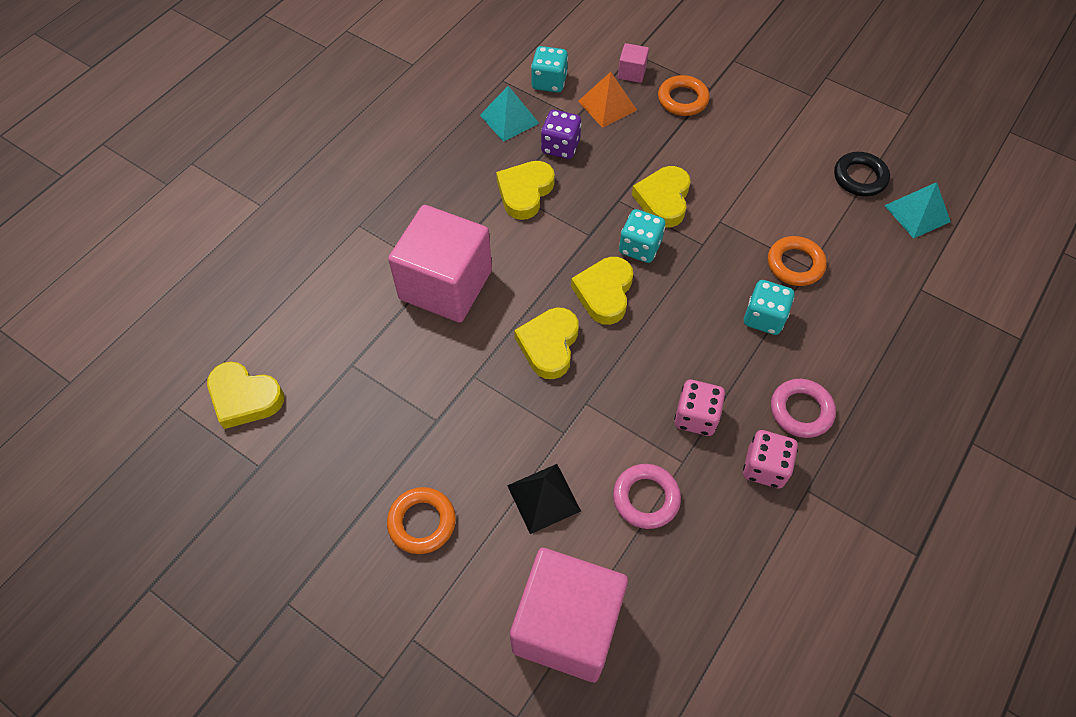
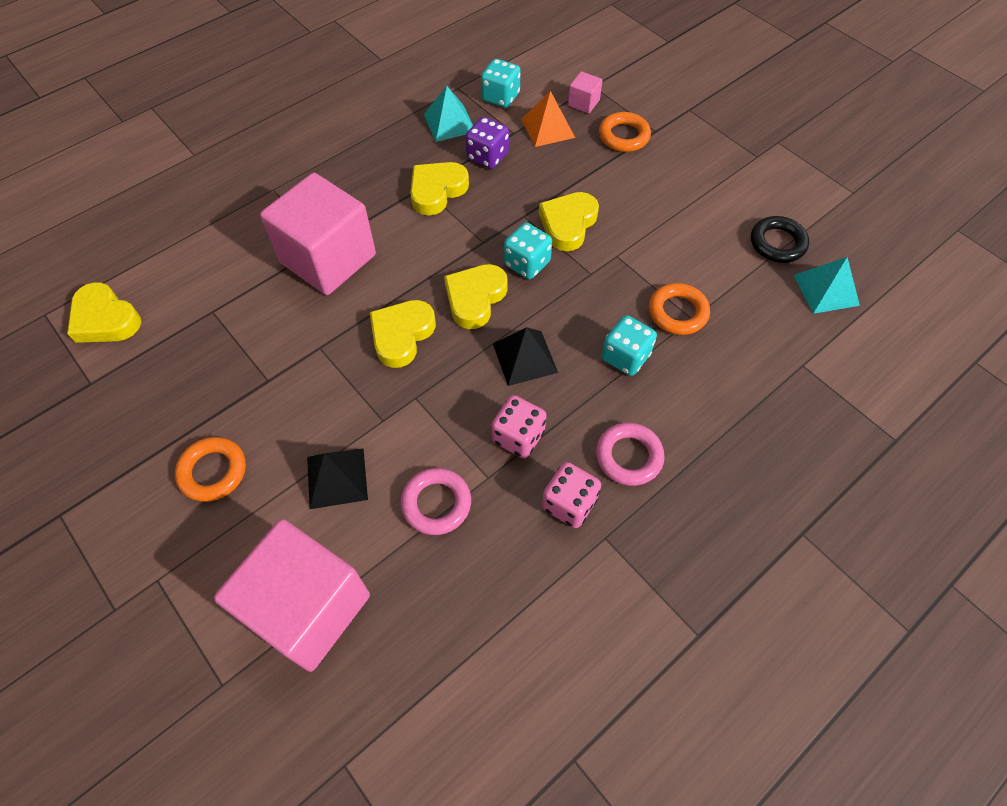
camera: 15 degrees right, 0 degrees up
none -> black pyramid [493,327,558,386]

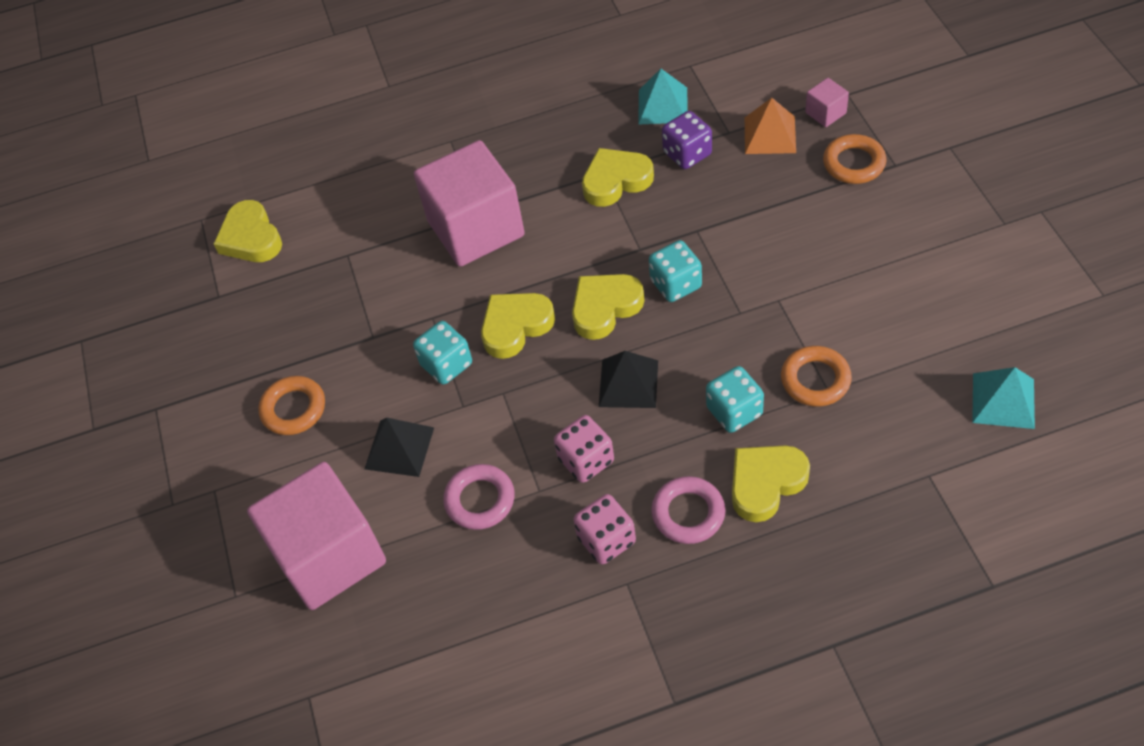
camera: 30 degrees right, 5 degrees down
turquoise dice [481,59,521,108] -> turquoise dice moved to [413,321,472,385]
yellow heart [539,192,599,251] -> yellow heart moved to [732,445,810,522]
black ring [751,216,809,263] -> none

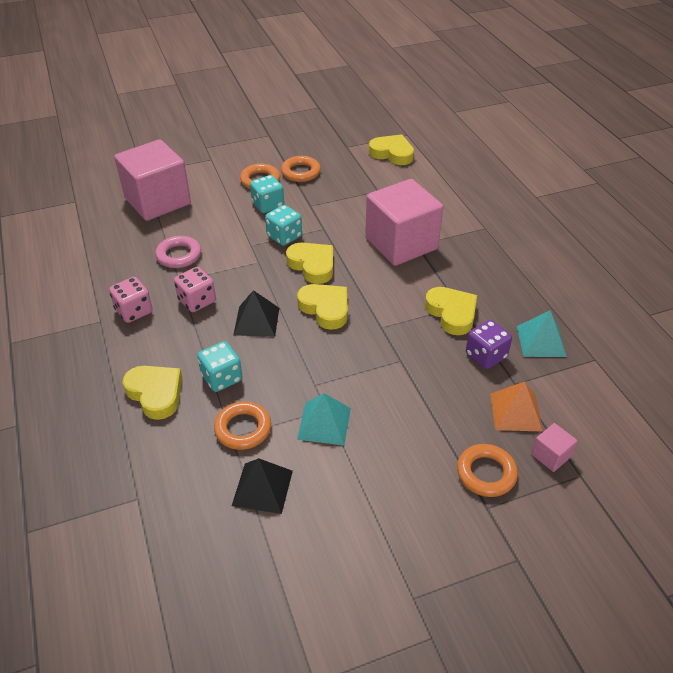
camera: 80 degrees right, 10 degrees down
yellow heart [214,200,282,262] -> yellow heart turned 60 degrees clockwise [369,134,414,165]
black pyramid [364,418,434,477] -> black pyramid moved to [232,458,293,514]
turquoise dice [649,240,702,302] -> turquoise dice moved to [250,175,284,213]
pink ring [651,476,725,544] -> none
turquoise pyramid [972,367,1035,429] -> turquoise pyramid moved to [297,393,351,446]
none -> orange ring [281,156,321,182]

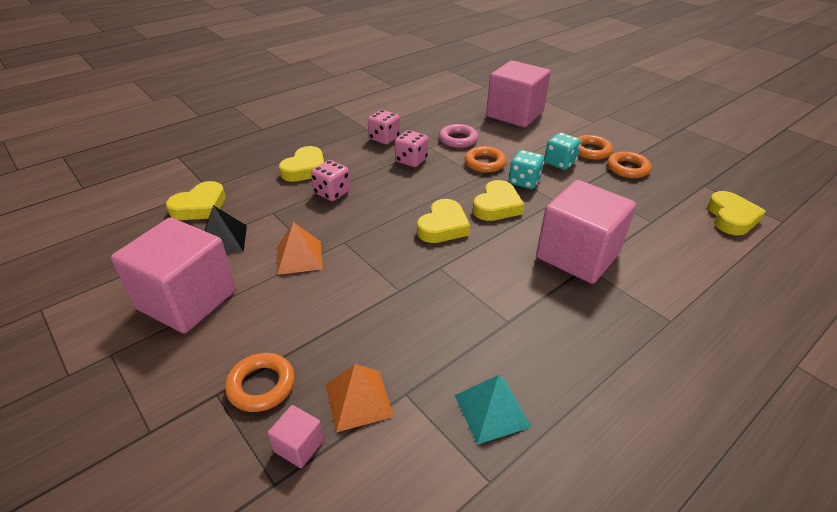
camera: 70 degrees right, 5 degrees down
turquoise dice [197,341,243,392] -> pink dice [311,160,350,201]
orange ring [214,401,271,450] -> orange ring moved to [465,146,507,173]
black pyramid [233,290,279,337] -> none
turquoise pyramid [297,393,351,446] -> orange pyramid [277,222,323,275]
yellow heart [425,287,477,335] -> yellow heart moved to [166,181,225,220]
purple dice [466,320,512,369] -> none
none -> pink cube [111,218,236,333]

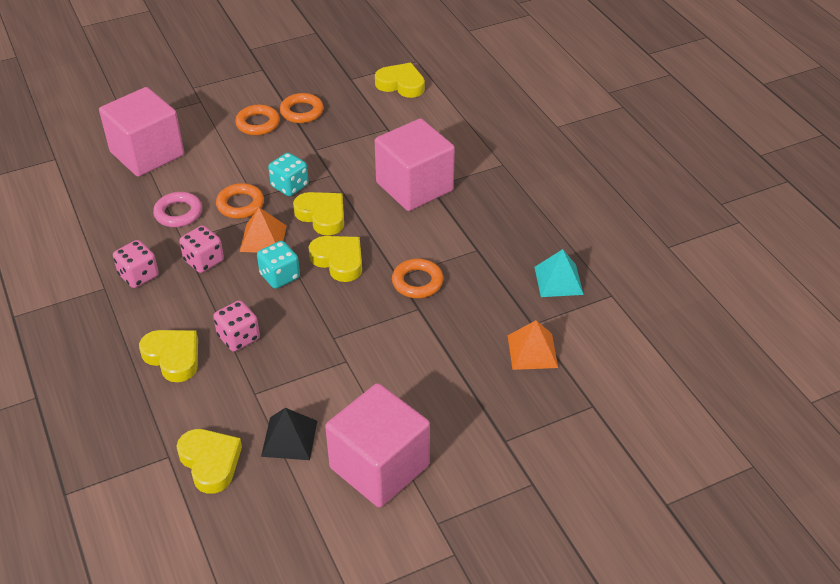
camera: 75 degrees left, 5 degrees up
orange ring [225,353,295,412] -> orange ring moved to [392,259,443,298]
pink cube [268,405,324,468] -> none
orange pyramid [277,222,323,275] -> orange pyramid moved to [239,207,287,253]
turquoise dice [544,133,581,170] -> turquoise dice moved to [257,241,300,289]

